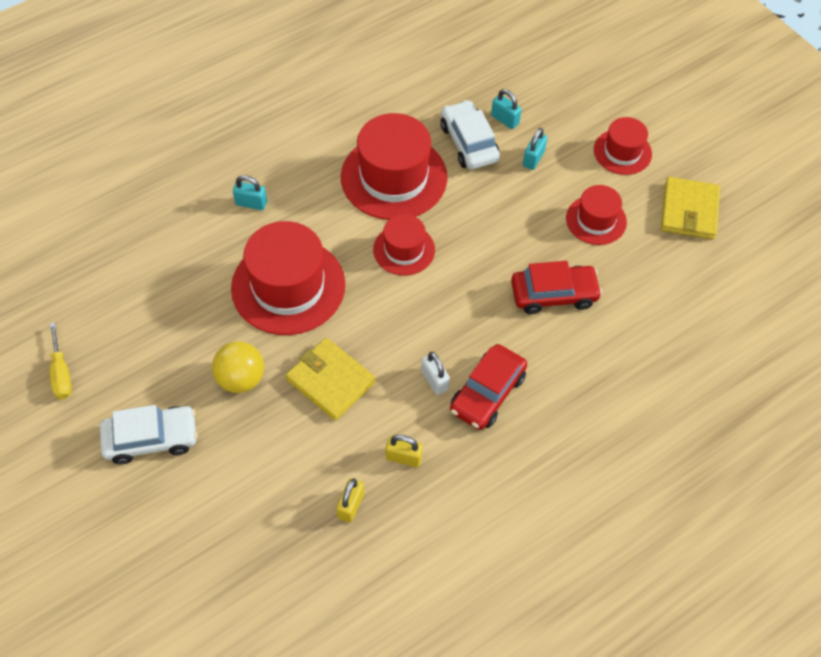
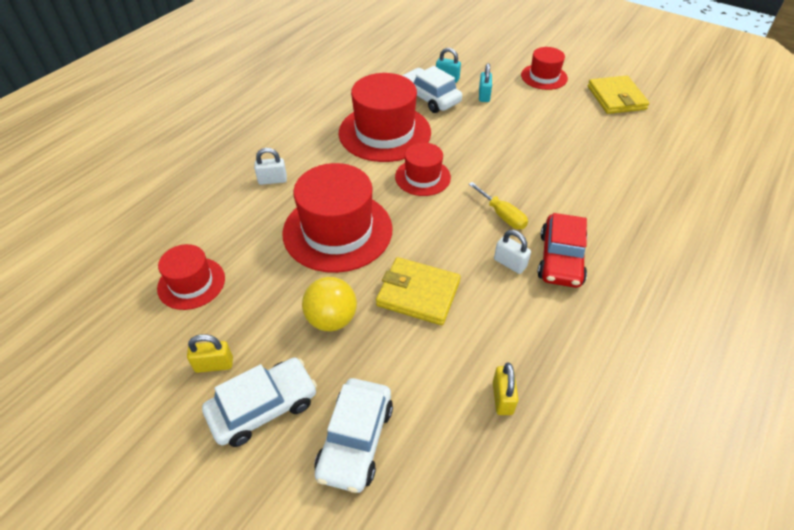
camera: 20 degrees left, 10 degrees down
yellow screwdriver [50,323,72,399] -> yellow screwdriver moved to [469,182,528,229]
turquoise padlock [233,175,267,210] -> white padlock [254,148,287,185]
yellow padlock [386,435,423,467] -> yellow padlock moved to [187,334,233,373]
red car [511,261,602,314] -> none
red hat [566,185,627,245] -> red hat moved to [157,244,225,310]
none -> white car [314,378,393,493]

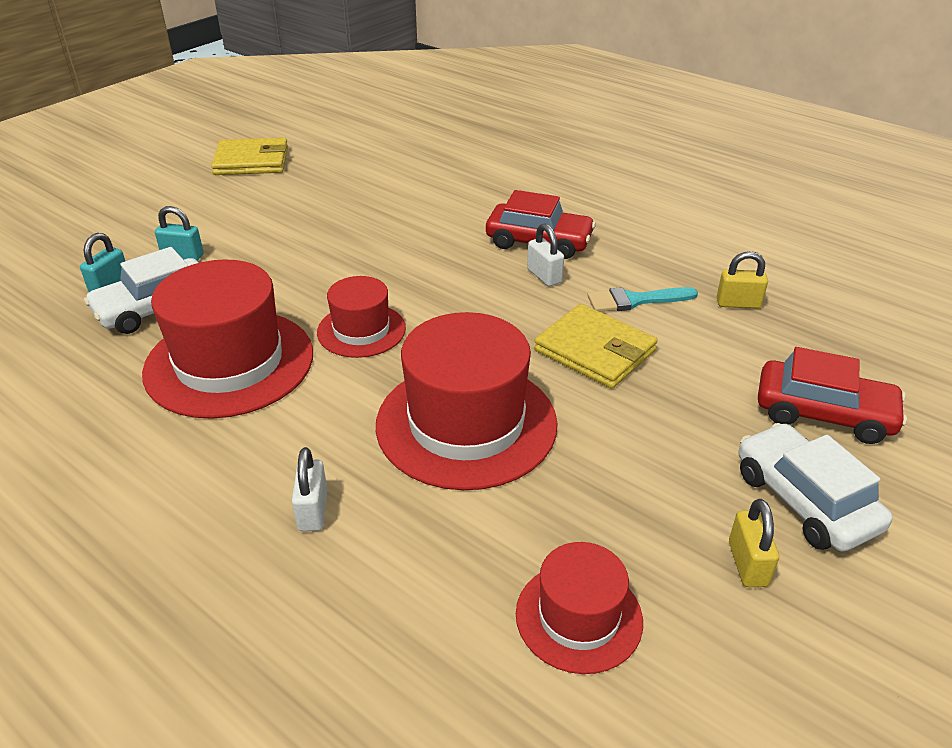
camera: 85 degrees left, 10 degrees down
yellow ball [302,277,357,331] -> none
white car [314,378,393,493] -> red car [758,347,907,444]
yellow wallet [376,257,461,325] -> yellow wallet turned 75 degrees counterclockwise [534,304,658,388]
yellow screwdriver [469,182,528,229] -> none
white padlock [494,230,531,274] -> white padlock turned 75 degrees counterclockwise [527,224,564,286]
red hat [521,47,568,90] -> none
none -> turquoise brush [587,287,698,312]

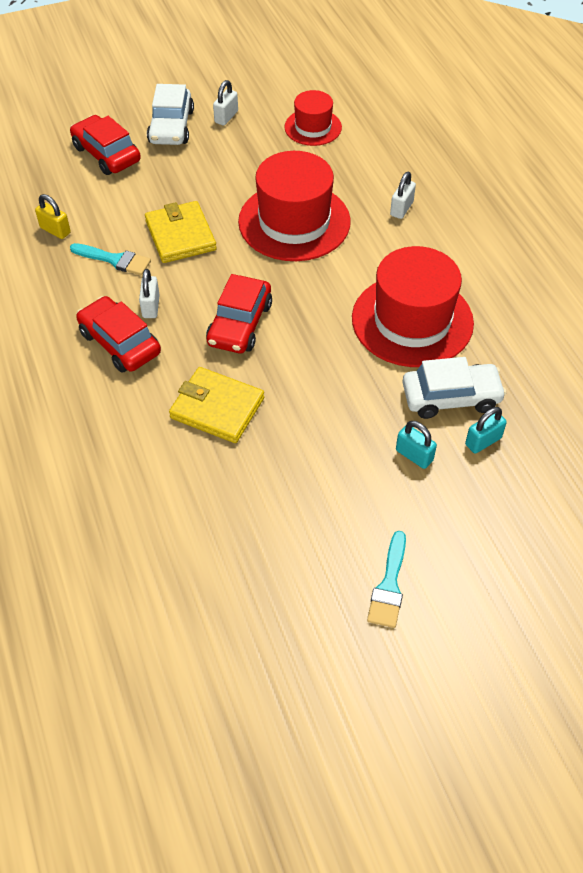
camera: 150 degrees left, 15 degrees up
yellow wallet [211,138,288,175] -> yellow wallet moved to [169,367,264,443]
red hat [317,276,406,358] -> none
yellow padlock [729,499,779,587] -> white padlock [213,80,238,125]
none -> red car [206,274,272,353]
none -> turquoise brush [367,531,406,628]

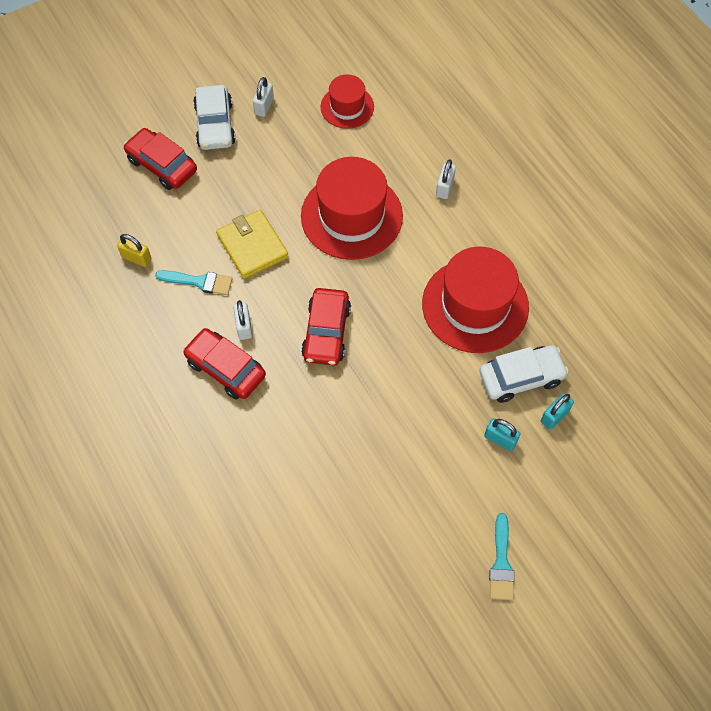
camera: 10 degrees left, 10 degrees up
yellow wallet [169,367,264,443] -> none

